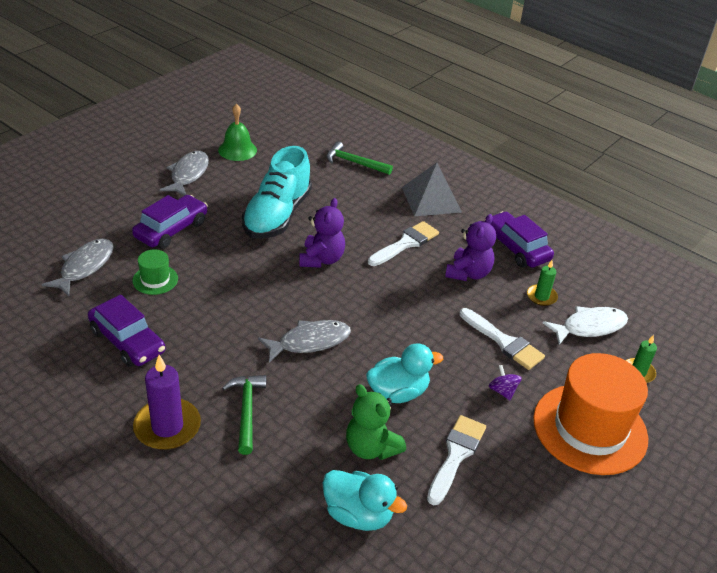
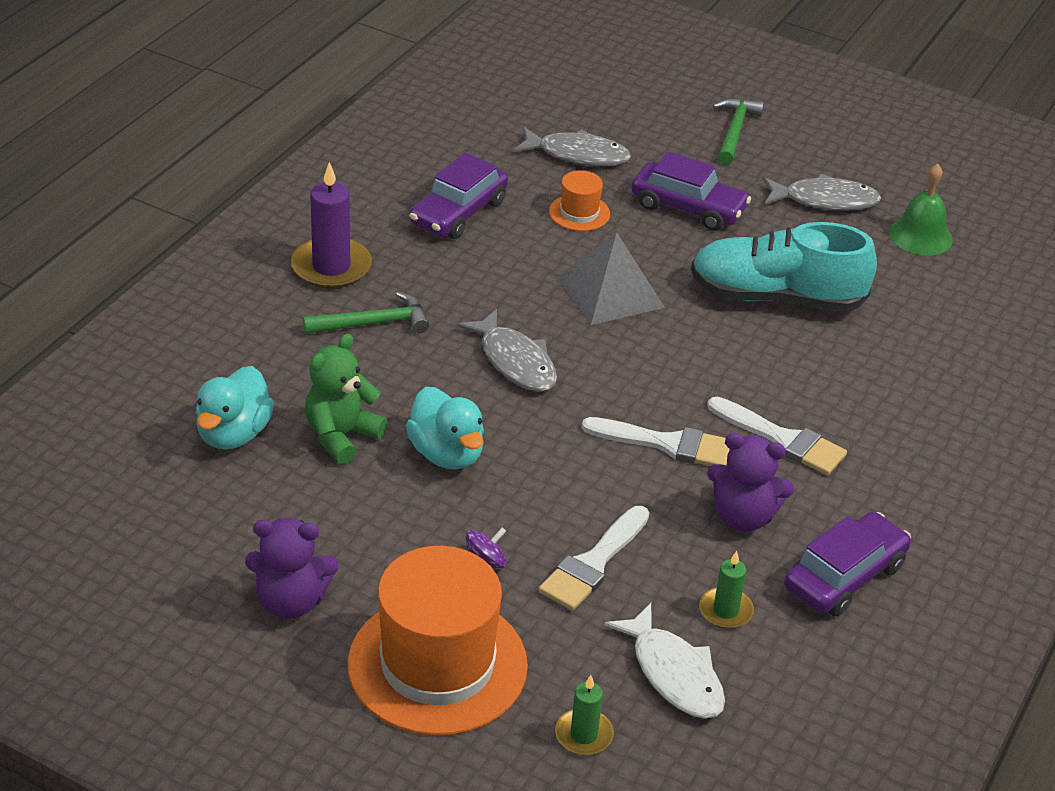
camera: 80 degrees right, 0 degrees up
green hat [132,249,178,295] -> orange hat [549,170,610,231]
purple teddy bear [299,198,345,268] -> purple teddy bear moved to [245,518,338,619]
green hammer [326,141,393,175] -> green hammer moved to [713,98,764,165]
grey pyramid [402,163,462,216] -> grey pyramid moved to [557,232,665,325]
white brush [427,415,486,505] -> white brush moved to [582,417,730,466]

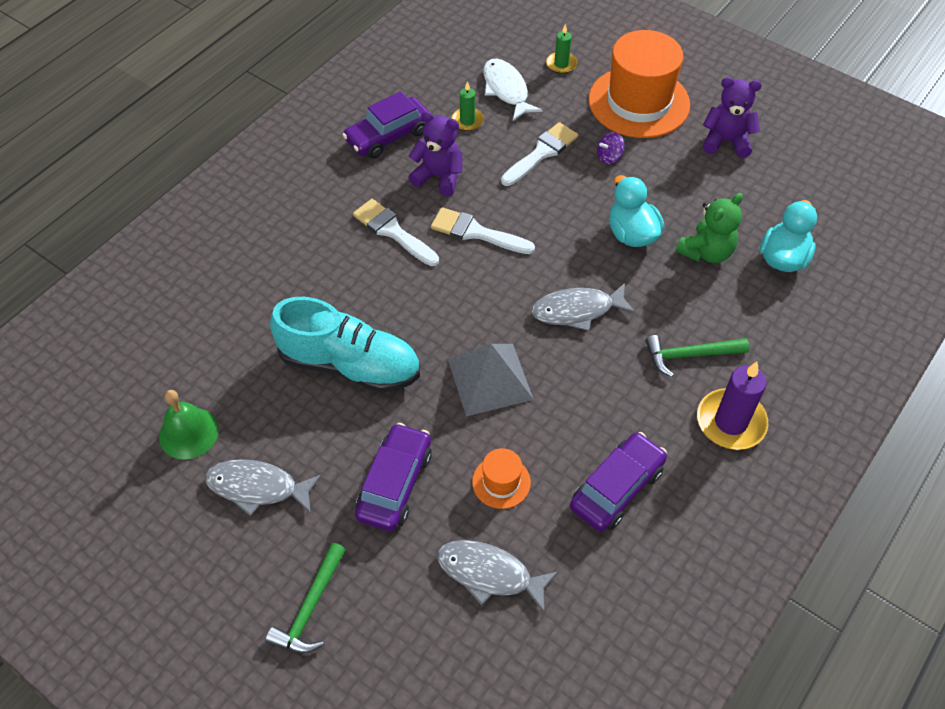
camera: 170 degrees left, 15 degrees up
grey fish [457,309,557,392] -> grey fish turned 75 degrees counterclockwise [531,283,636,331]
purple car [631,151,751,231] -> purple car turned 75 degrees clockwise [355,423,432,531]

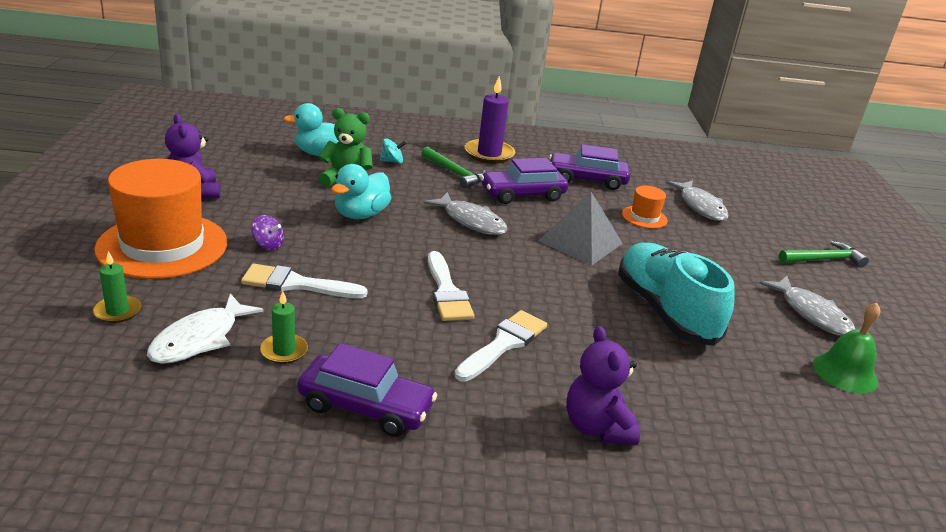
camera: 130 degrees left, 25 degrees down
white brush [353,199,439,266] -> white brush turned 150 degrees counterclockwise [454,310,547,382]
purple car [355,423,432,531] -> purple car moved to [480,158,568,204]
purple teddy bear [408,111,462,196] -> purple teddy bear moved to [566,326,640,445]
none -> turquoise spinning top [380,138,406,164]

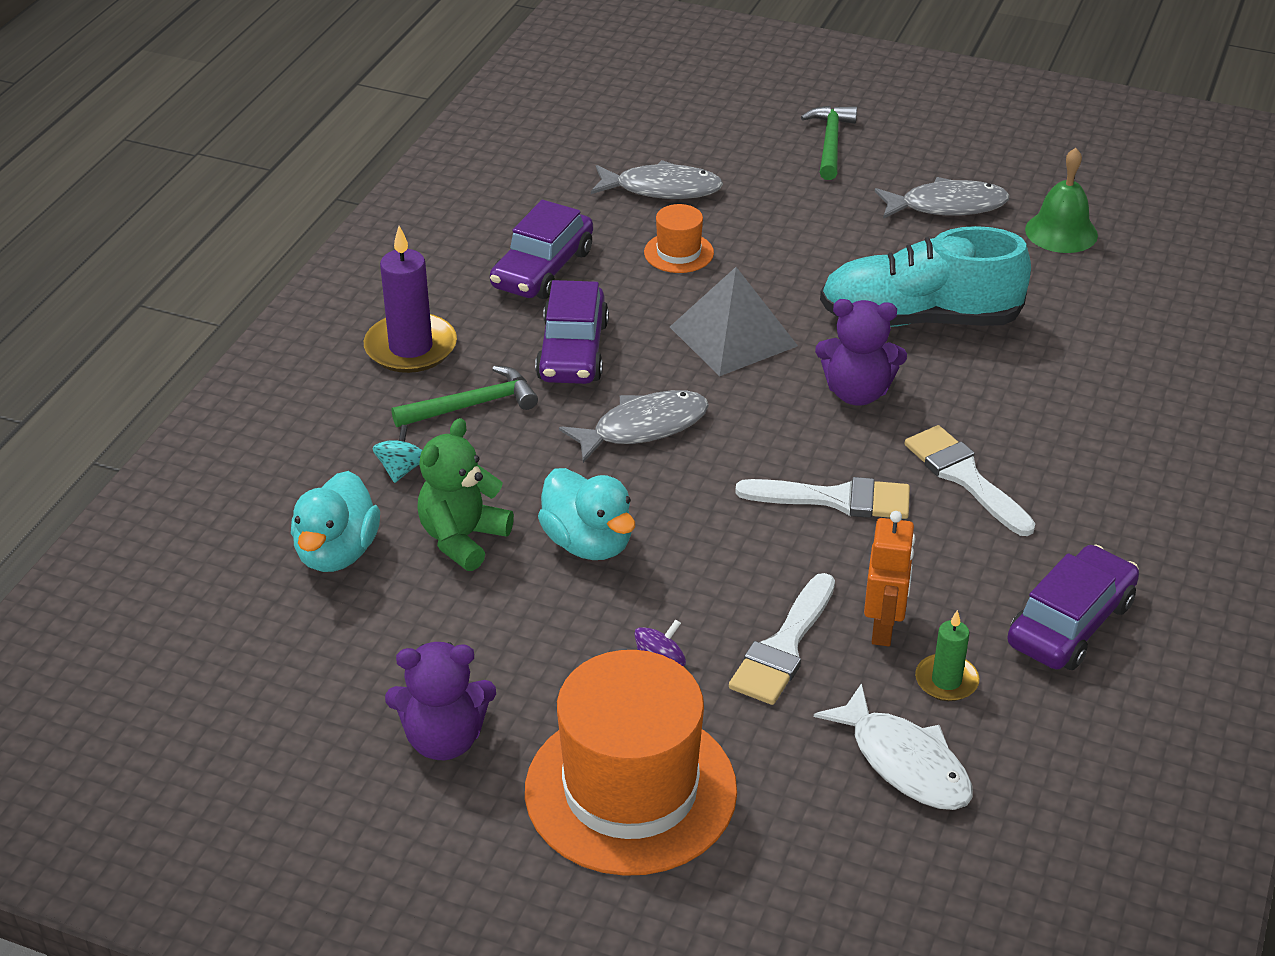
camera: 65 degrees left, 10 degrees up
green candle [92,251,141,323] -> none
purple teddy bear [566,326,640,445] -> purple teddy bear moved to [815,299,907,405]
none -> orange robot [864,511,915,646]

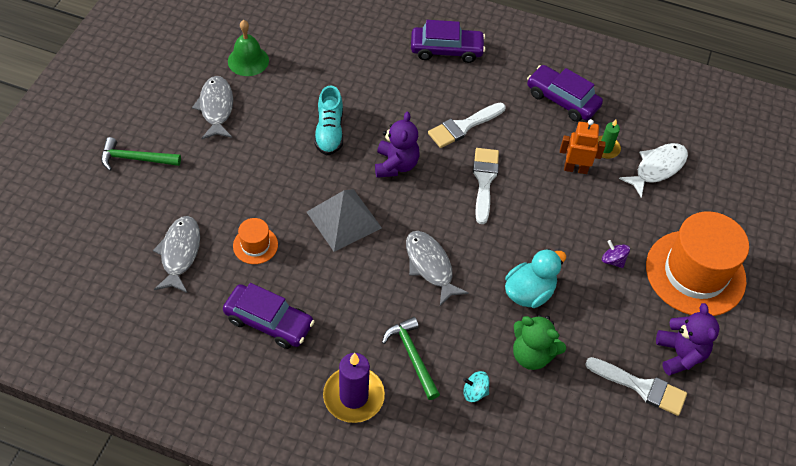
camera: 95 degrees left, 15 degrees up
turquoise duck [291,471,380,572] -> none
purple car [535,280,609,384] -> purple car moved to [411,20,485,63]
white brush [729,573,835,705] -> white brush moved to [585,357,687,416]
turquoise shoe [820,226,1031,327] -> turquoise shoe [314,85,343,155], size x0.62

